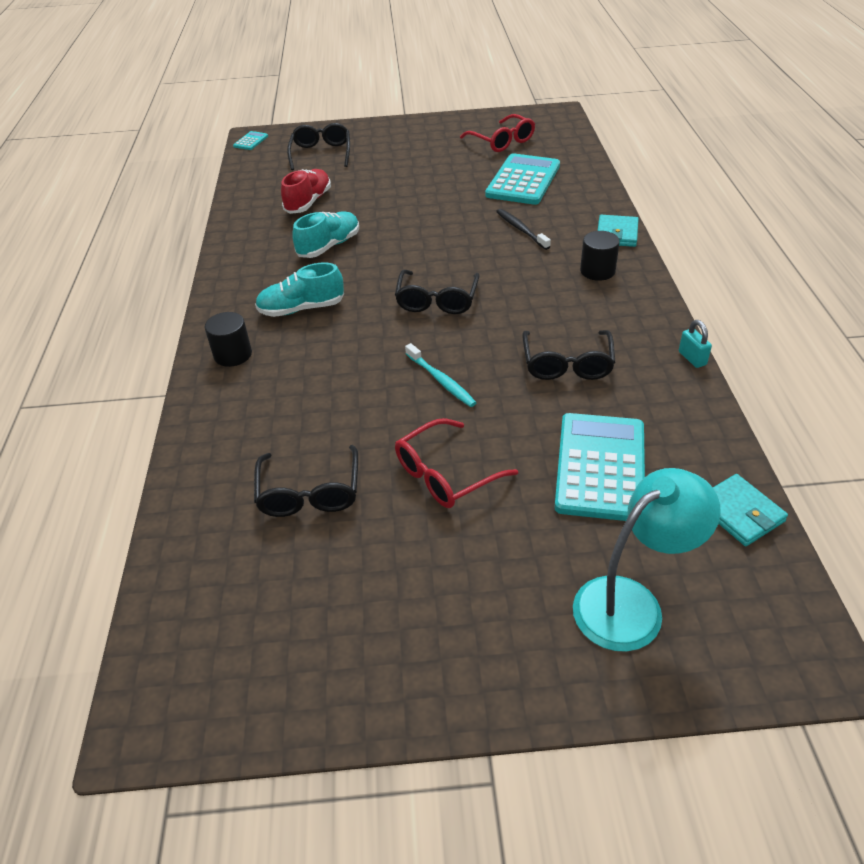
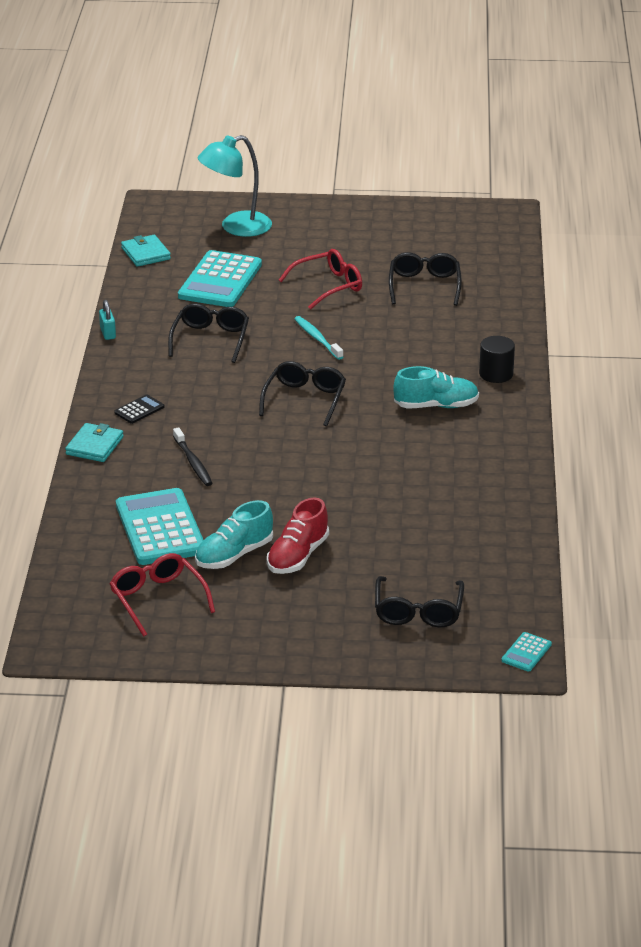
camera: 175 degrees left, 10 degrees down
red shoe [281,169,331,214] -> red shoe moved to [267,497,329,574]
turquoise shoe [292,212,359,258] -> turquoise shoe moved to [195,500,273,569]
turquoise calculator [485,153,560,205] -> turquoise calculator turned 135 degrees clockwise [116,488,203,565]
black cylinder [580,231,620,281] -> black calculator [114,395,164,424]

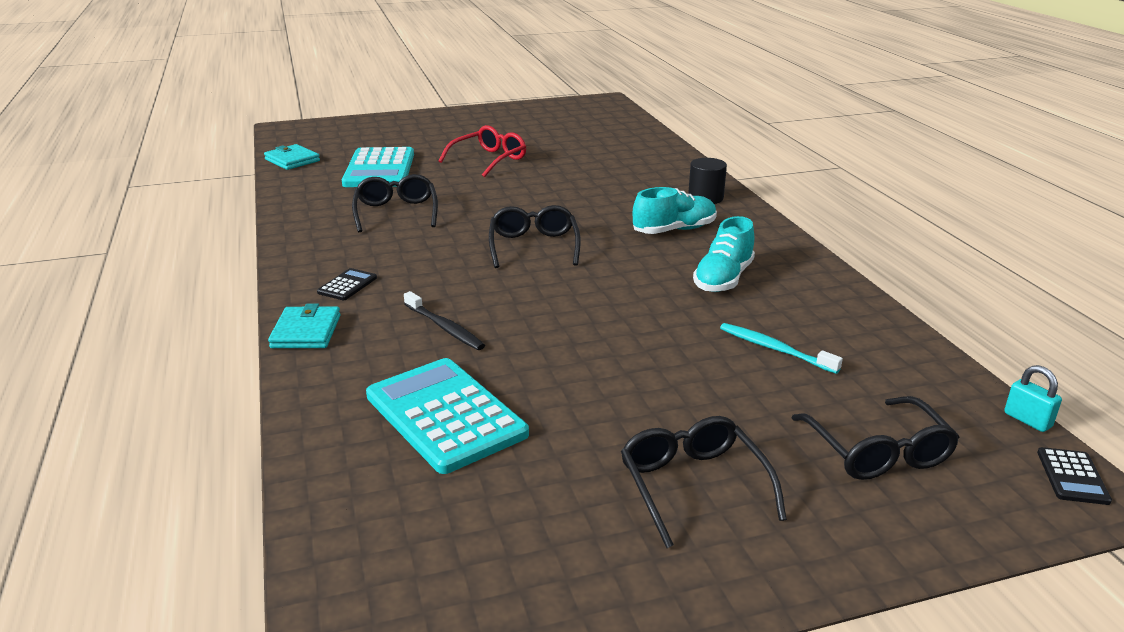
camera: 20 degrees left, 5 degrees down
turquoise padlock [99,300,116,340] -> turquoise padlock moved to [1004,365,1062,432]
red glasses [110,553,215,637] -> none
turquoise shoe [195,500,273,569] -> turquoise shoe moved to [693,216,755,292]
turquoise lamp [198,135,272,237] -> none
red shoe [267,497,329,574] -> none
turquoise toothbrush [294,316,343,360] -> turquoise toothbrush moved to [720,323,843,374]
black glasses [389,252,462,306] -> black glasses moved to [621,416,787,548]
turquoise calculator [501,632,552,672] -> black calculator [1037,447,1112,505]

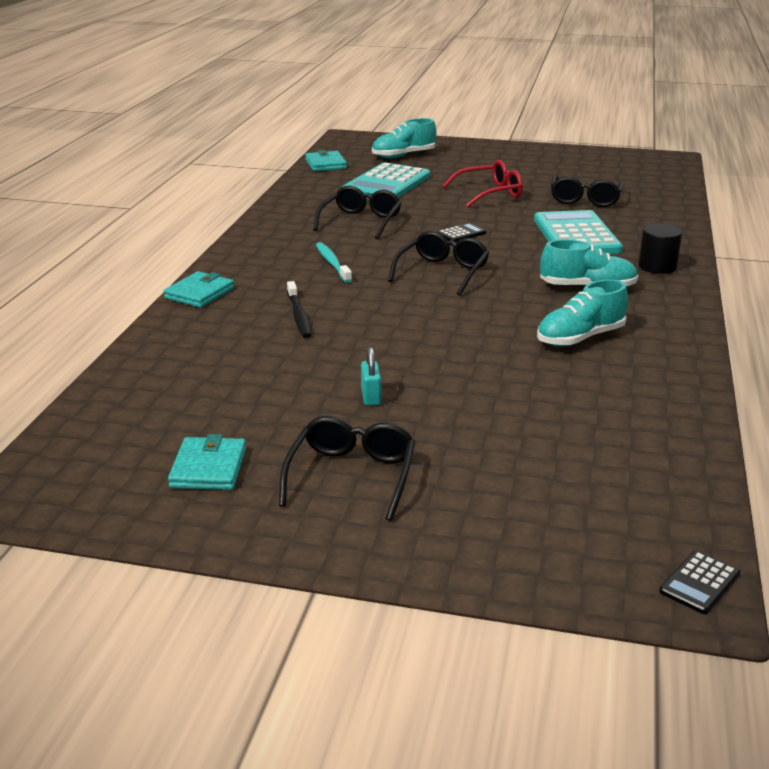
camera: 30 degrees right, 0 degrees up
black calculator [317,268,377,300] -> black calculator moved to [437,223,486,242]
turquoise calculator [366,358,529,474] -> turquoise calculator moved to [534,210,623,254]
turquoise toothbrush [720,323,843,374] -> turquoise toothbrush moved to [316,242,352,283]
black glasses [792,396,959,480] -> black glasses moved to [551,175,625,207]
turquoise padlock [1004,365,1062,432] -> turquoise padlock moved to [361,347,381,406]
none -> turquoise wallet [168,434,246,490]
none -> turquoise shoe [372,118,437,158]

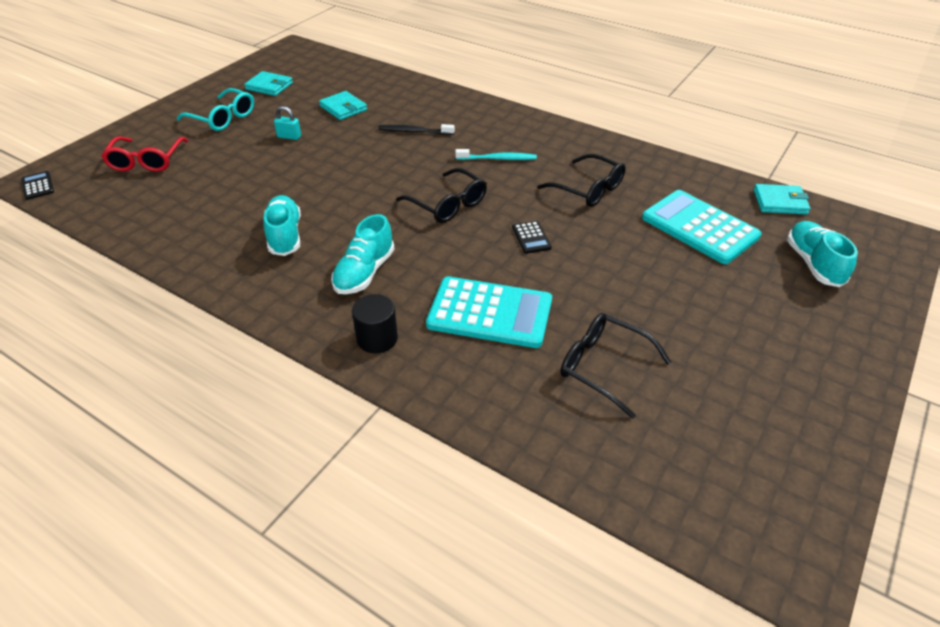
camera: 110 degrees right, 15 degrees up
turquoise wallet [164,271,234,308] -> turquoise wallet moved to [319,91,367,120]
black glasses [279,416,415,521] -> turquoise glasses [177,88,254,131]
red glasses [442,160,523,207] -> red glasses moved to [101,137,189,172]

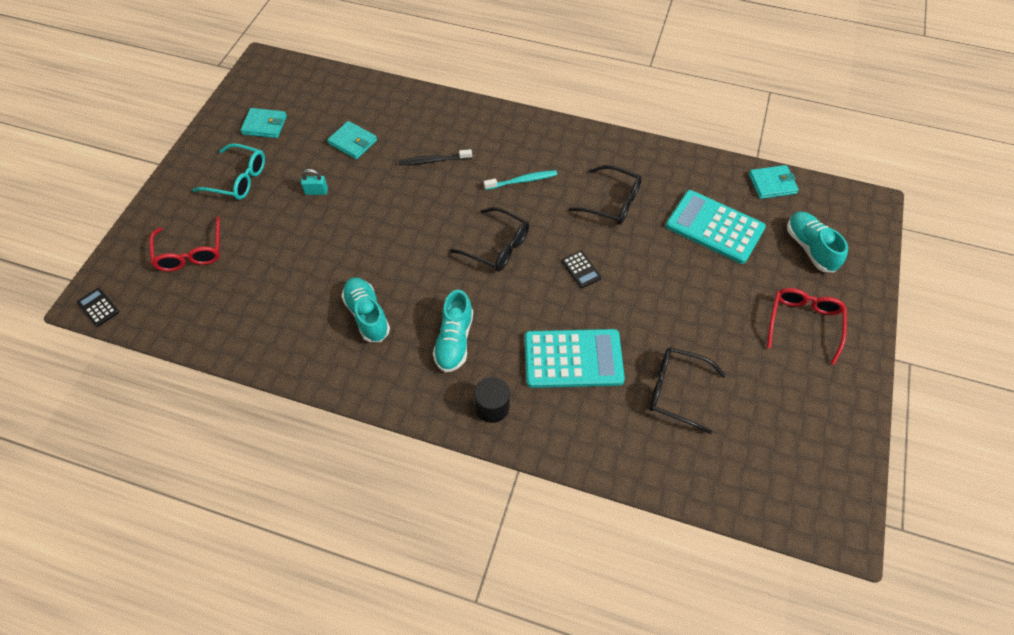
camera: 15 degrees left, 15 degrees up
none -> red glasses [767,288,847,365]

